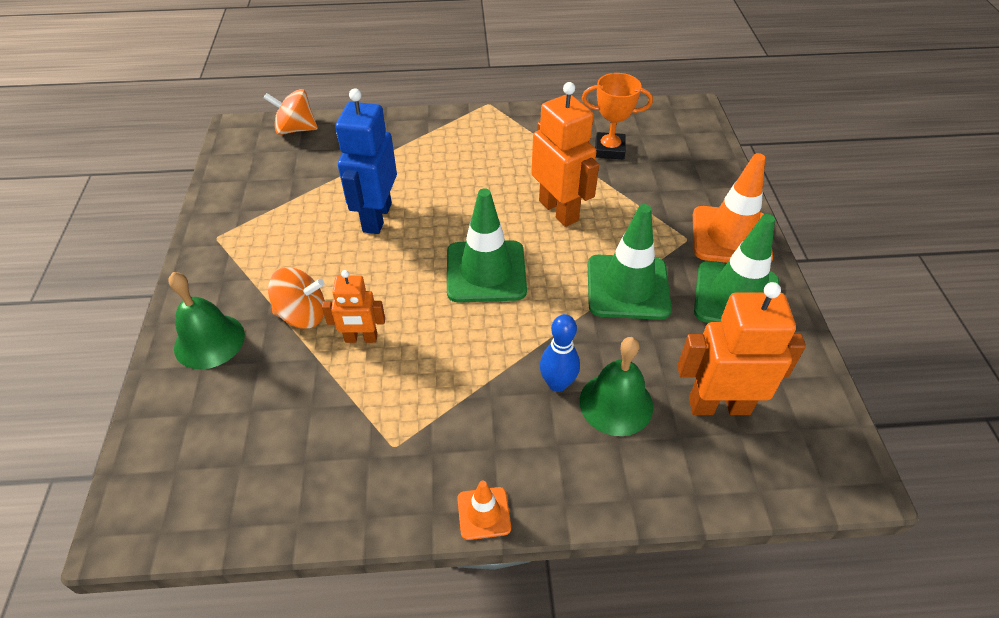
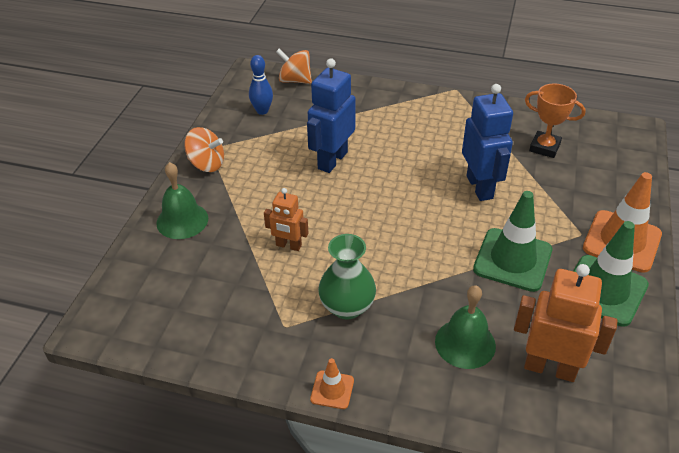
camera: 20 degrees right, 5 degrees down
orange spinning top [268,267,325,329] -> orange spinning top moved to [184,127,224,172]
green traffic cone [447,188,527,302] -> none
orange robot [531,82,599,227] -> blue robot [462,84,513,201]
blue bowling pin [540,314,580,392] -> blue bowling pin moved to [249,55,273,115]
none -> green vase [318,234,376,320]

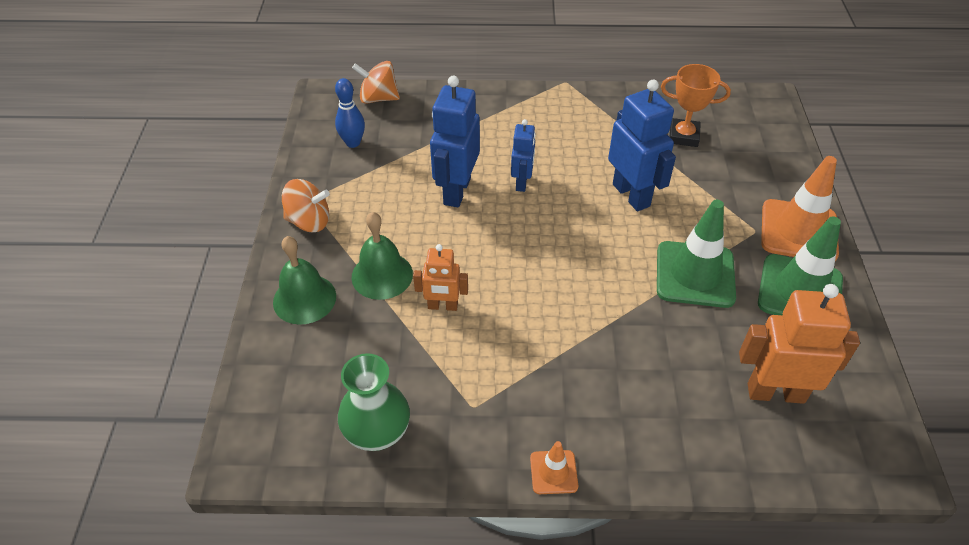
camera: 15 degrees left, 5 degrees up
green vase [318,234,376,320] -> green vase moved to [338,353,410,451]
green bell [435,285,496,369] -> green bell moved to [351,212,413,300]
none -> blue robot [511,119,536,192]

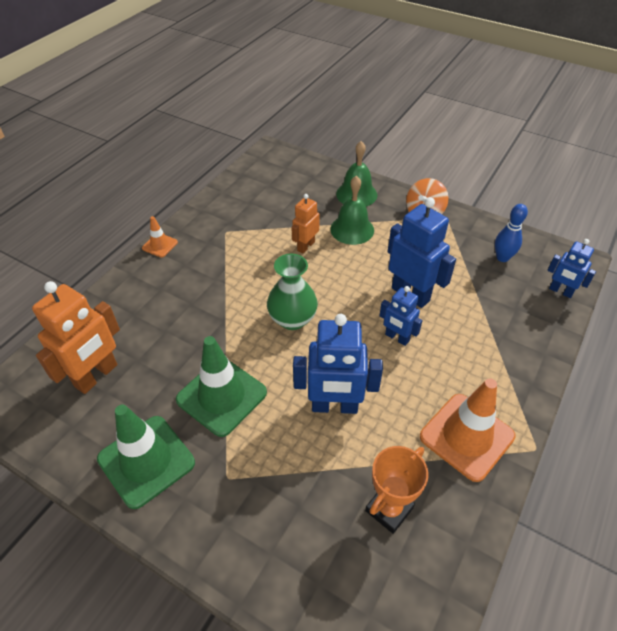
camera: 120 degrees right, 0 degrees up
green vase [338,353,410,451] -> green vase moved to [267,254,318,330]
orange spinning top [352,61,400,104] -> blue robot [547,239,596,298]
orange traffic cone [761,156,839,261] -> orange traffic cone moved to [420,378,516,482]

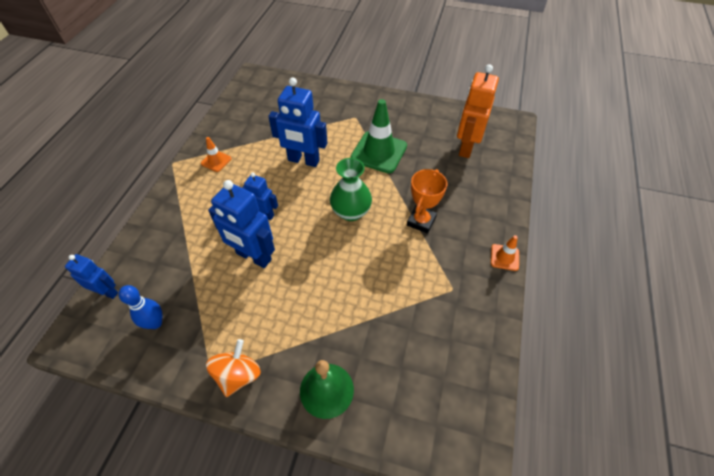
camera: 165 degrees right, 5 degrees up
green traffic cone [97,405,195,509] -> none
orange robot [292,194,320,254] -> none
blue robot [293,314,383,414] -> blue robot turned 150 degrees counterclockwise [268,78,327,167]
green bell [330,176,374,245] -> none
orange trophy [365,446,428,534] -> orange trophy moved to [407,169,447,234]
orange traffic cone [420,378,516,482] -> orange traffic cone [201,137,231,172], size x0.49

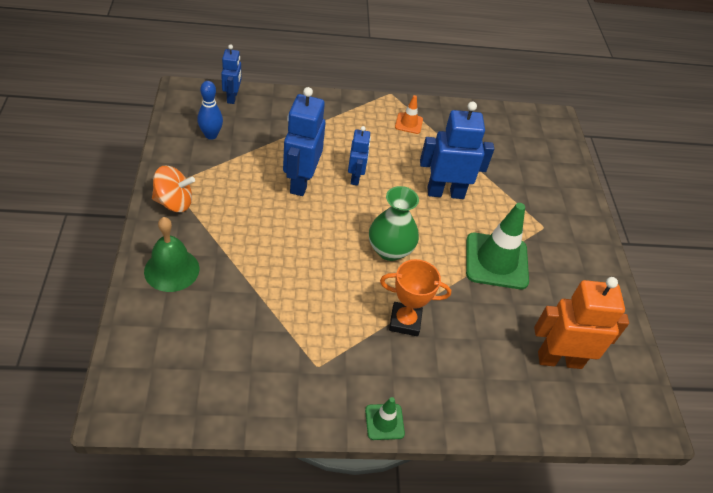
camera: 65 degrees right, 5 degrees down
blue robot [268,78,327,167] -> blue robot turned 90 degrees clockwise [420,102,494,199]
orange traffic cone [491,235,519,271] -> green traffic cone [365,397,405,440]

